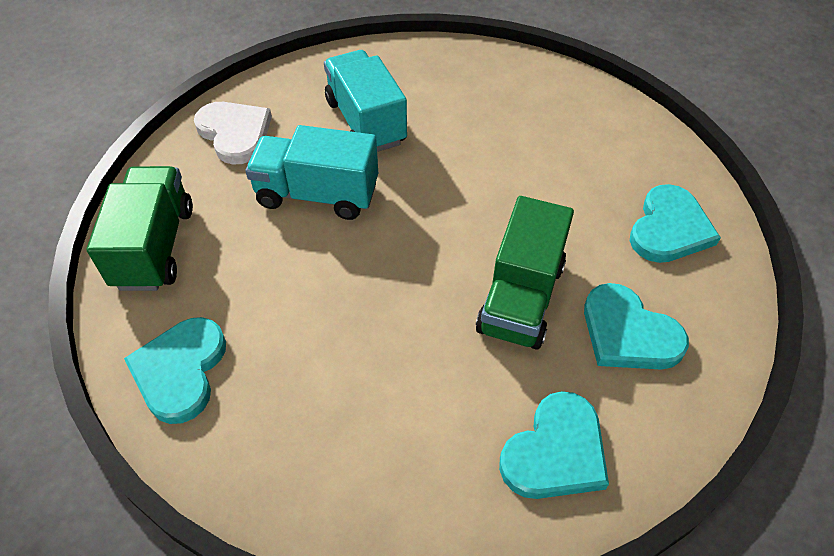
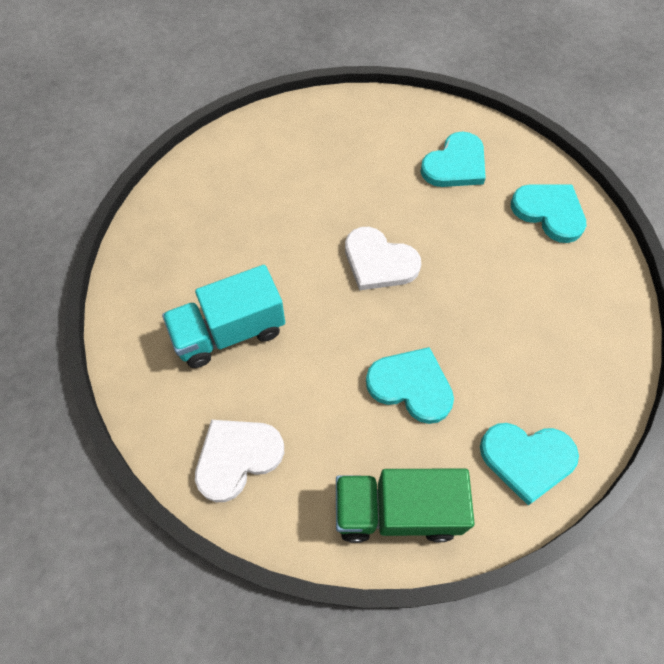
camera: 90 degrees left, 10 degrees up
turquoise truck [245,125,378,220] -> none
green truck [476,196,574,350] -> none
turquoise heart [630,184,721,263] -> turquoise heart moved to [366,347,454,424]
none -> white heart [345,227,421,290]

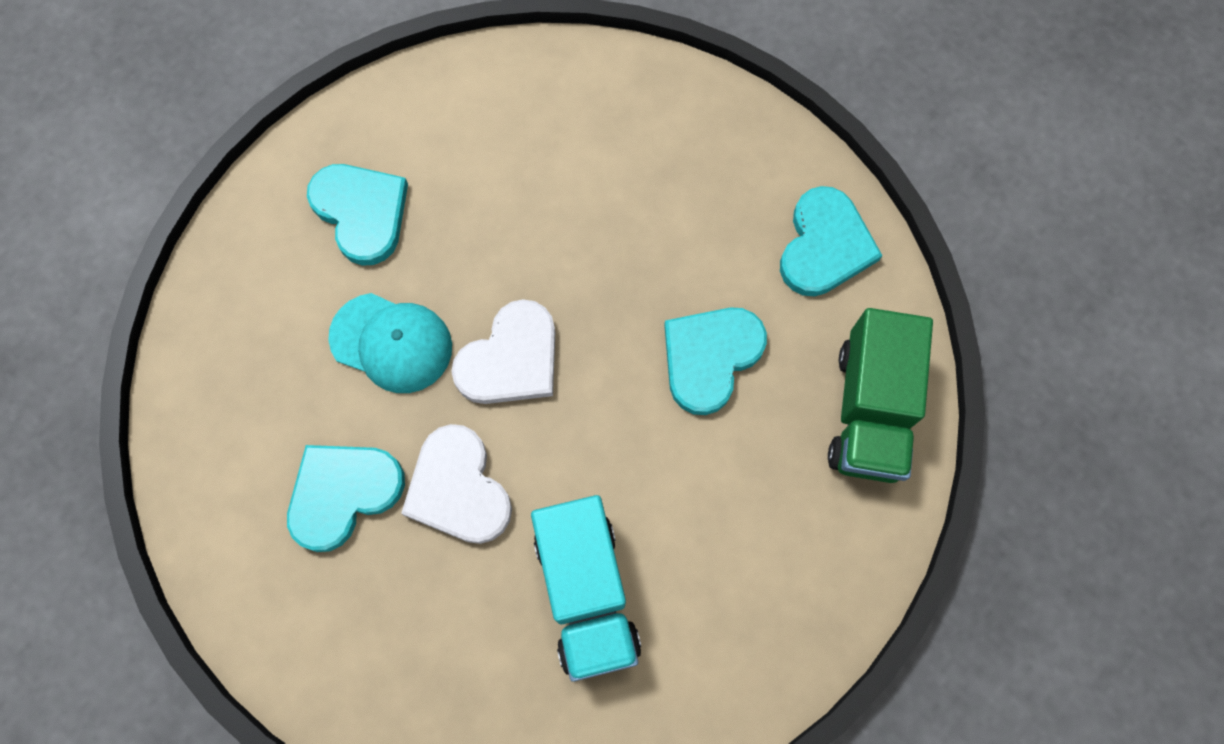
camera: 80 degrees left, 10 degrees up
white heart [195,420,284,502] -> white heart moved to [401,424,512,544]
turquoise heart [511,184,587,243] -> turquoise heart moved to [287,445,405,552]
none -> turquoise cap [328,293,452,393]

